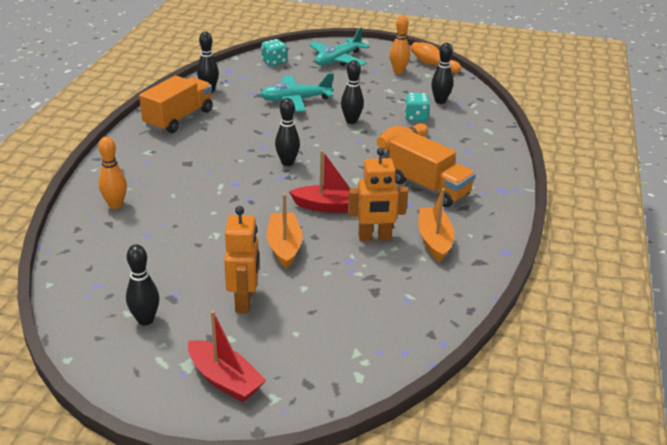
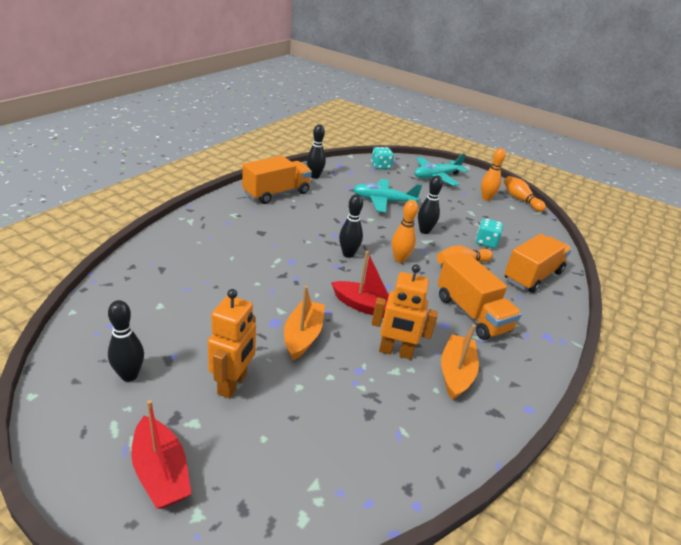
camera: 15 degrees right, 0 degrees up
orange bowling pin [98,137,127,209] -> orange bowling pin moved to [392,200,418,263]
black bowling pin [431,43,453,104] -> none
none -> orange truck [504,234,572,293]

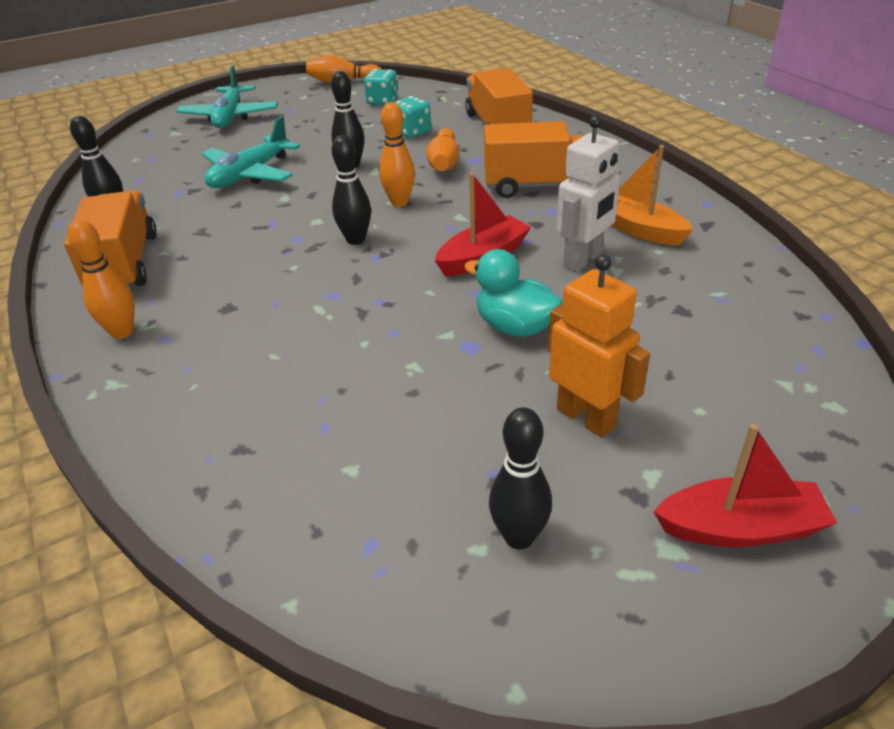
camera: 55 degrees left, 5 degrees up
orange boat [284,286,325,360] -> turquoise duck [464,249,563,337]
turquoise dice [371,147,394,169] -> turquoise dice moved to [364,69,399,105]
orange robot [371,264,438,359] -> white robot [556,116,621,272]
orange bowling pin [481,148,506,201] -> orange bowling pin moved to [67,220,135,339]

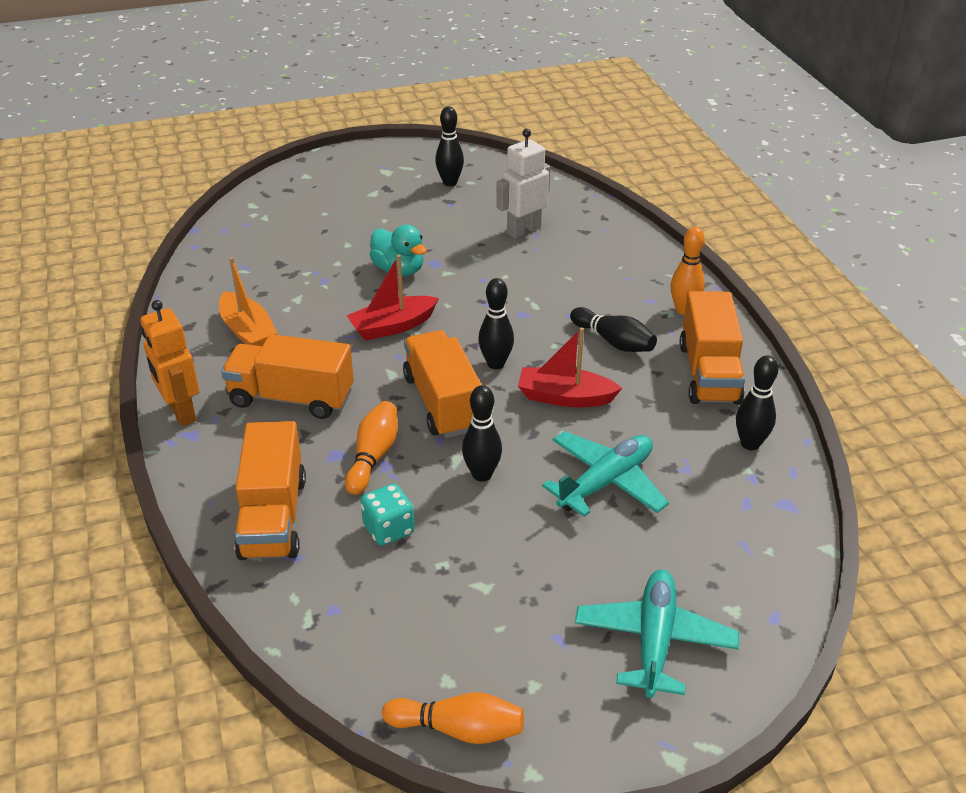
camera: 170 degrees left, 0 degrees up
turquoise dice [364,69,399,105] -> none
orange bowling pin [379,102,415,207] -> orange truck [403,330,482,438]
orange robot [548,254,650,438] -> orange robot moved to [140,300,199,426]
white robot [556,116,621,272] -> white robot moved to [496,129,551,238]
red boat [653,424,837,547] -> red boat moved to [518,327,622,407]
none -> black bowling pin [570,307,657,352]

